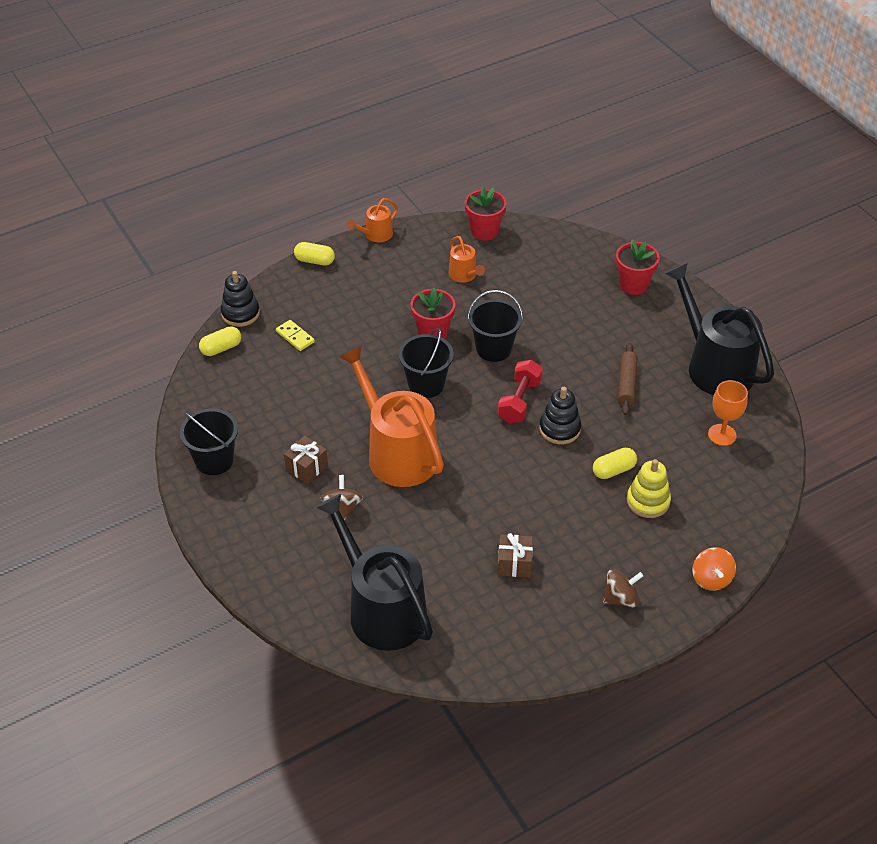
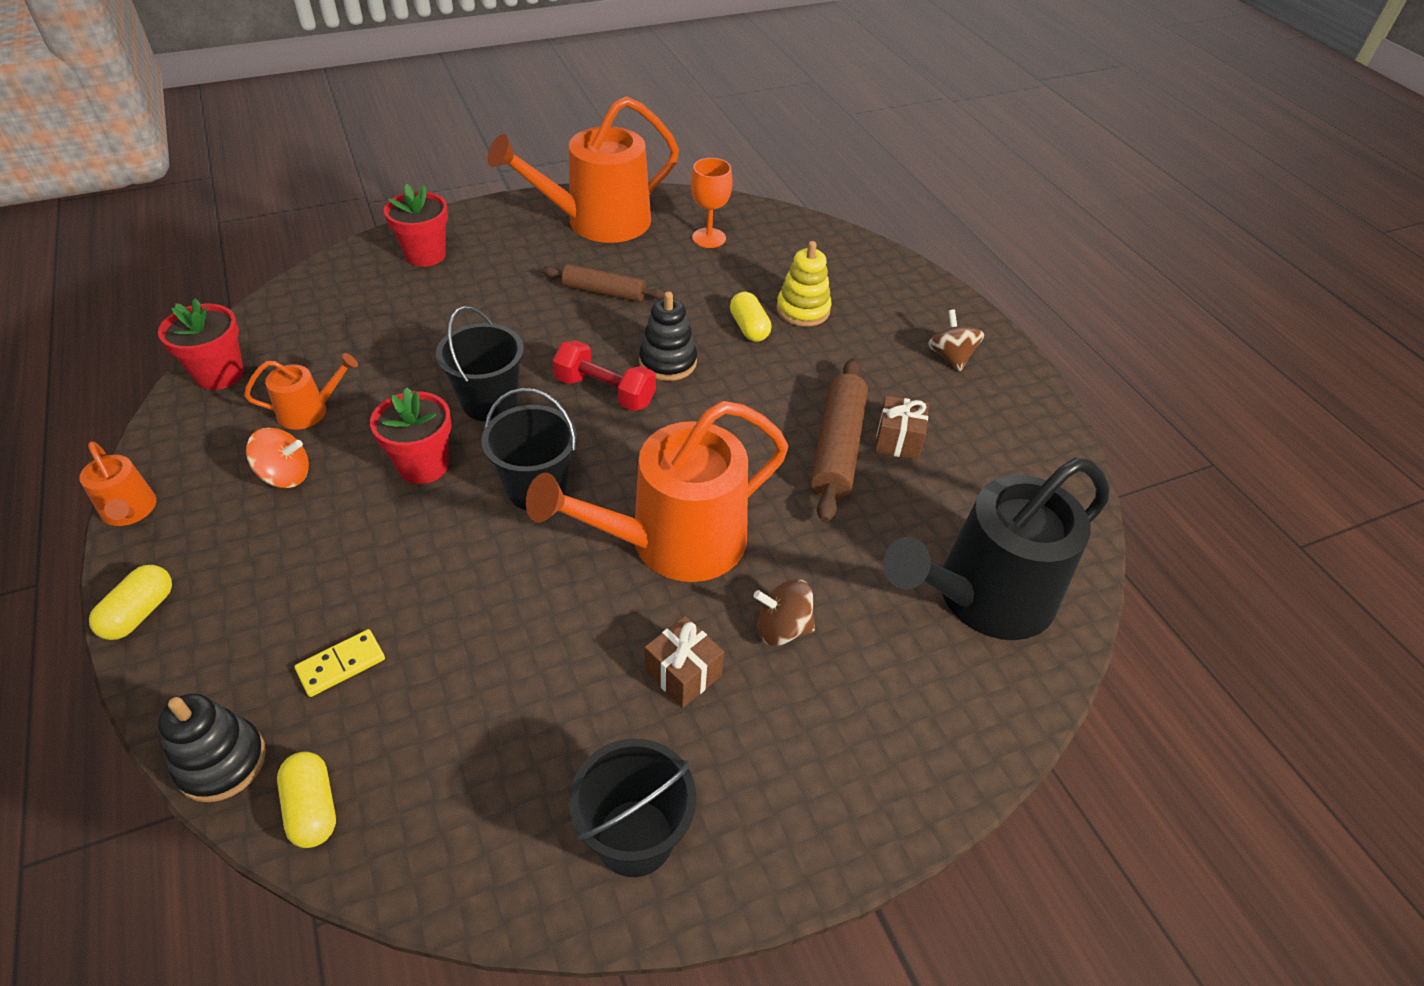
camera: 85 degrees left, 0 degrees up
black watering can [665,263,774,395] -> orange watering can [487,96,679,243]
orange spinning top [692,547,736,591] -> orange spinning top moved to [246,428,309,488]
none -> brown rolling pin [810,359,868,523]

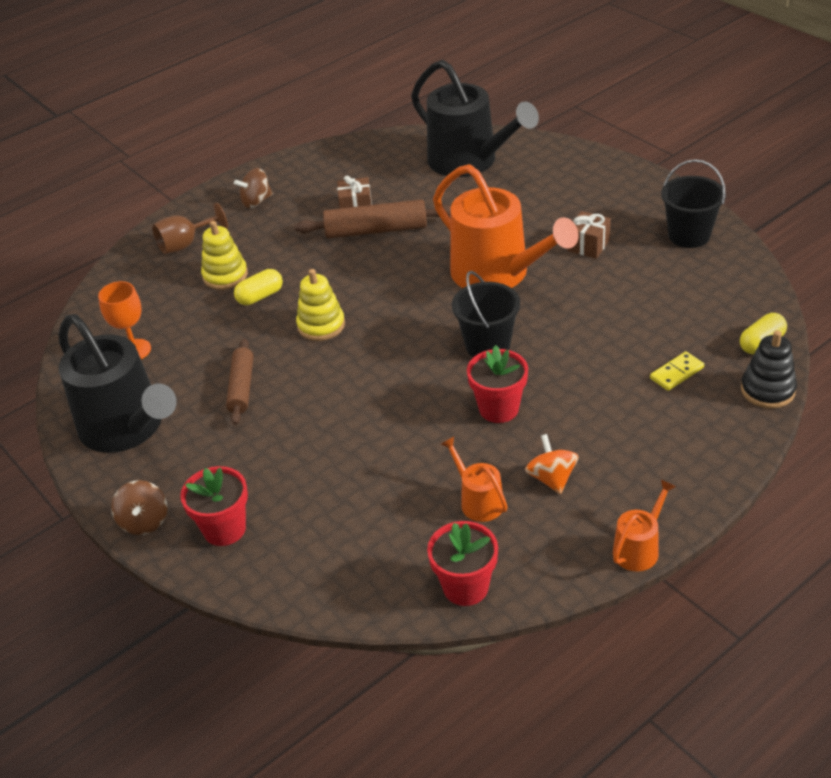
camera: 100 degrees left, 5 degrees down
yellow capsule [89,565,172,640] -> none
yellow domino [295,629,385,697] -> yellow domino turned 75 degrees counterclockwise [650,351,704,391]
black bucket [436,306,524,421] -> none
orange watering can [487,96,679,243] -> black watering can [58,314,177,453]
red dumbbell [552,340,656,411] -> none
black stacking toy [639,291,697,381] -> yellow stacking toy [296,269,345,341]
brown spinning top [754,579,815,646] -> brown spinning top moved to [111,480,167,535]
none -> brown goblet [152,203,228,254]

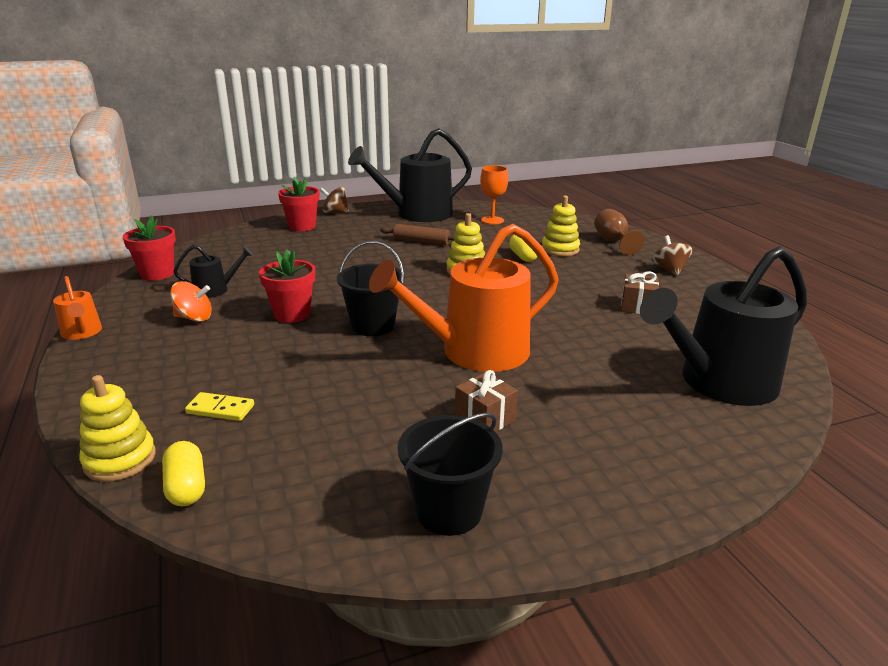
camera: 105 degrees right, 15 degrees down
brown rolling pin [295,199,451,238] -> none
orange watering can [441,437,508,522] -> black watering can [173,245,253,298]
yellow domino [650,351,704,391] -> yellow domino turned 60 degrees counterclockwise [185,392,254,421]
black stacking toy [741,330,797,408] -> yellow stacking toy [79,375,156,482]

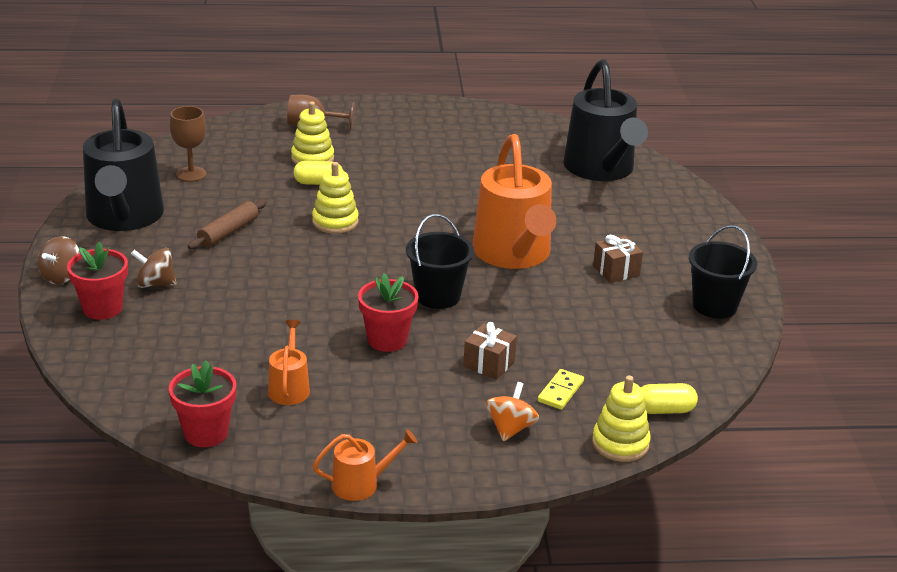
camera: 75 degrees left, 5 degrees up
orange spinning top [170,281,212,322] -> orange spinning top moved to [486,382,539,441]
black watering can [173,245,253,298] -> orange watering can [268,320,310,405]
orange goblet [480,165,508,224] -> brown goblet [170,106,206,182]
brown gift [621,271,659,314] -> brown gift moved to [463,322,517,380]
brown spinning top [652,235,692,275] -> brown spinning top moved to [131,248,177,288]

